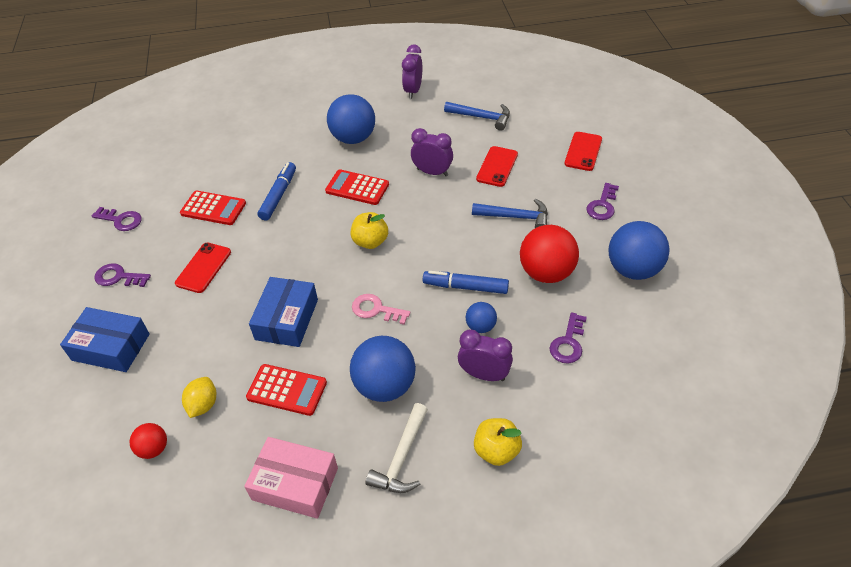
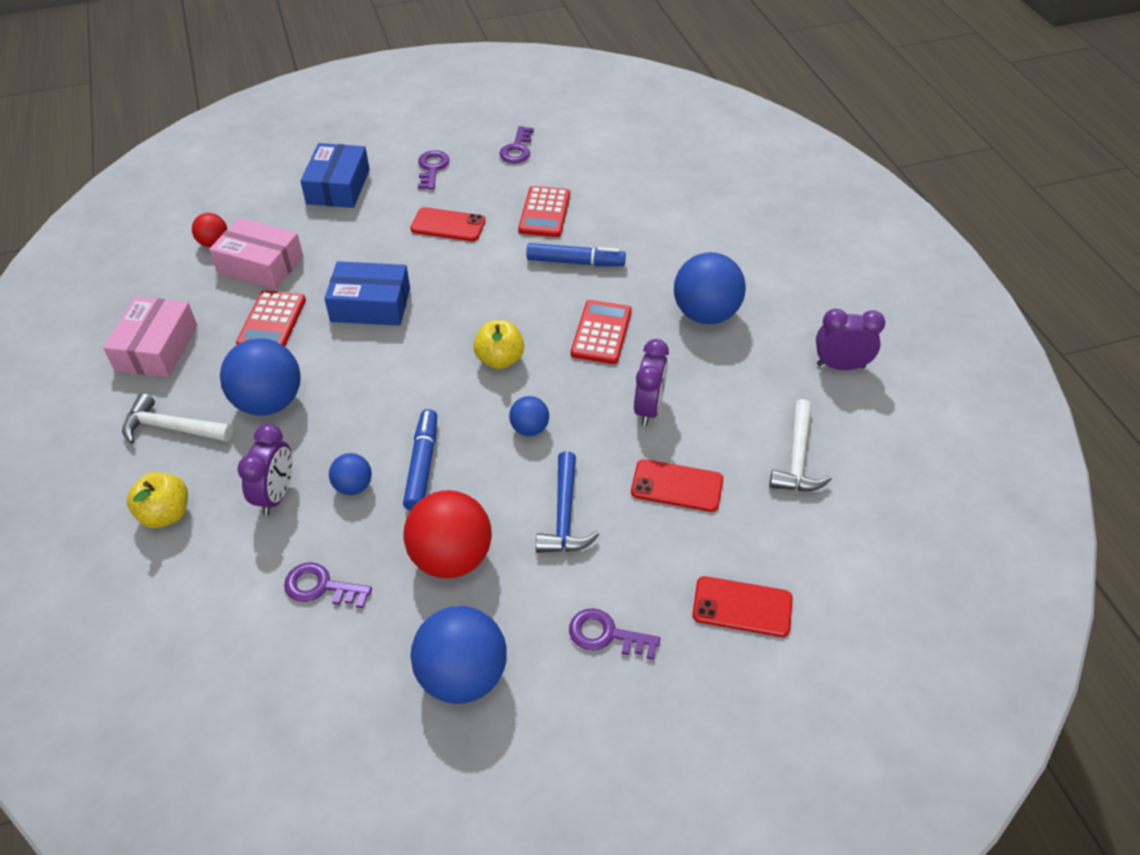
camera: 80 degrees right, 0 degrees up
yellow lemon [182,377,216,418] -> pink box [209,218,303,289]
pink key [352,294,410,325] -> none
blue hammer [444,102,510,131] -> white hammer [769,399,832,491]
none -> blue ball [509,396,549,436]

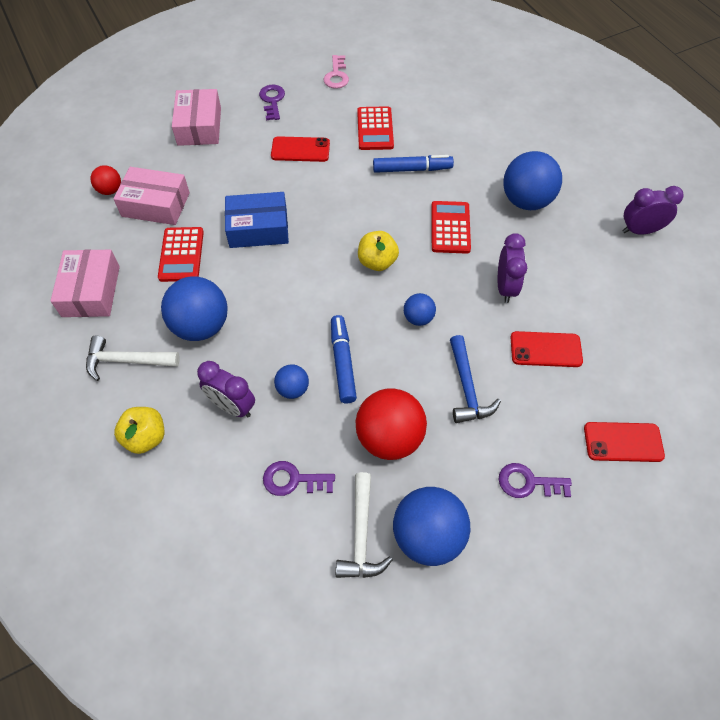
camera: 10 degrees left, 10 degrees up
purple clock [238,424,292,516] -> purple clock turned 120 degrees clockwise [197,361,255,418]
blue box [300,143,370,208] -> pink box [172,89,221,146]
purple key [499,126,534,163] -> pink key [324,55,349,89]
white hammer [769,399,832,491] -> white hammer moved to [336,472,392,578]

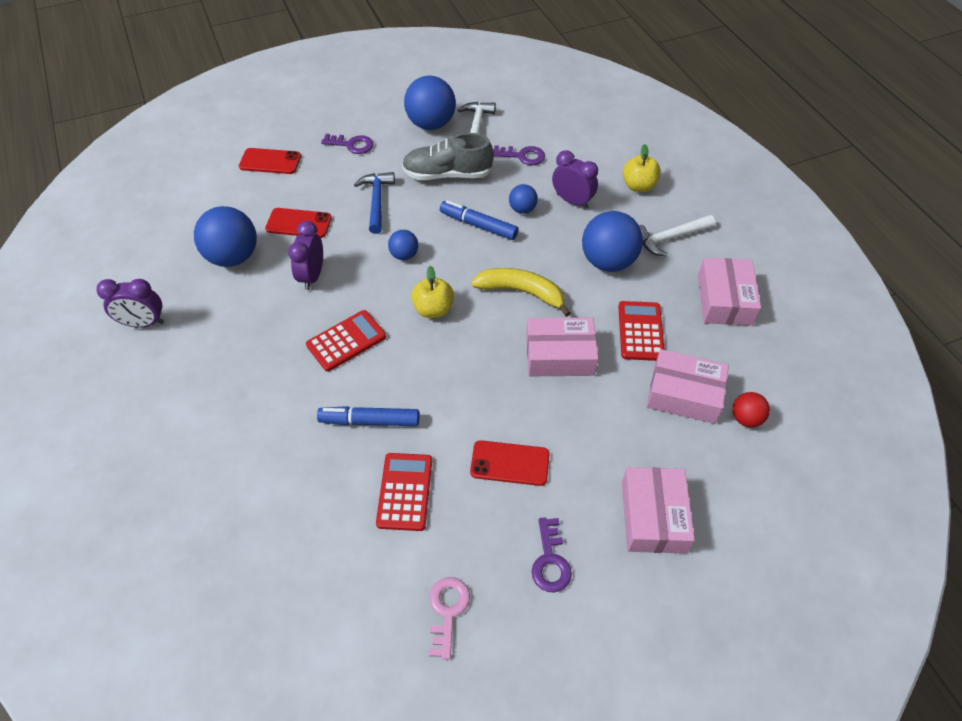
camera: 175 degrees left, 5 degrees down
white hammer [86,336,180,381] -> white hammer turned 150 degrees clockwise [639,215,715,257]
blue box [225,192,289,248] -> pink box [526,317,599,376]
blue marker [331,315,357,403] -> blue marker turned 120 degrees clockwise [440,200,518,240]
red ball [355,388,427,460] -> grey shoe [402,133,494,180]
red calculator [431,201,471,254] -> red calculator turned 135 degrees counterclockwise [306,310,386,372]
blue ball [503,151,562,210] -> blue ball moved to [194,206,257,267]
none -> yellow banana [471,268,571,317]

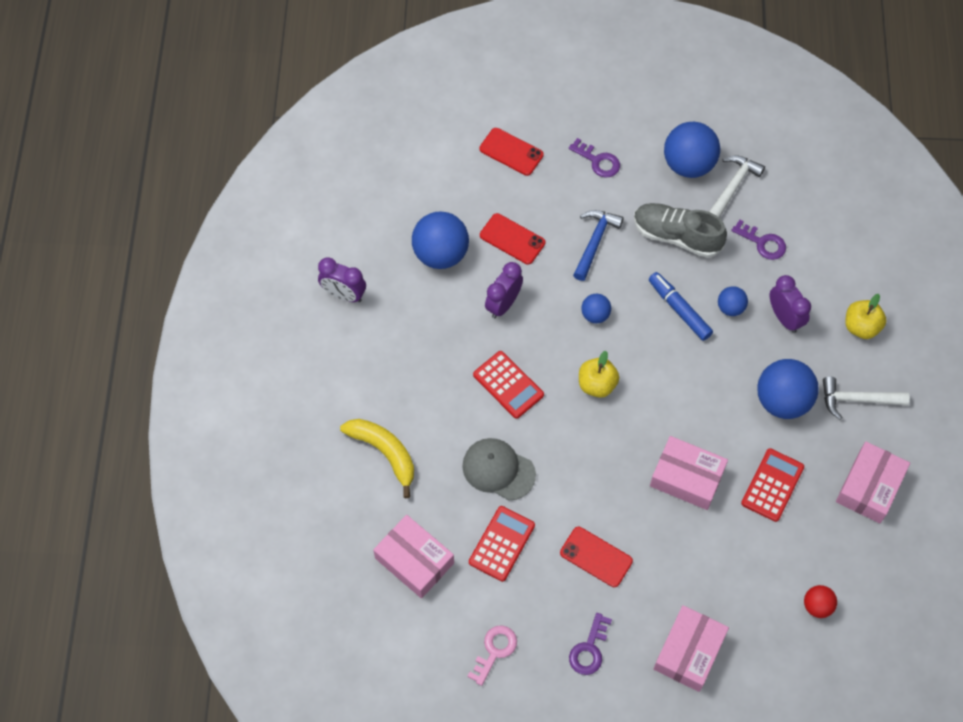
camera: 25 degrees right, 10 degrees up
red calculator [306,310,386,372] -> red calculator turned 60 degrees clockwise [473,351,544,419]
blue marker [317,406,419,426] -> grey cap [462,438,536,501]
yellow banana [471,268,571,317] -> yellow banana moved to [340,419,414,498]
pink box [647,349,729,424] -> pink box moved to [373,515,454,598]

